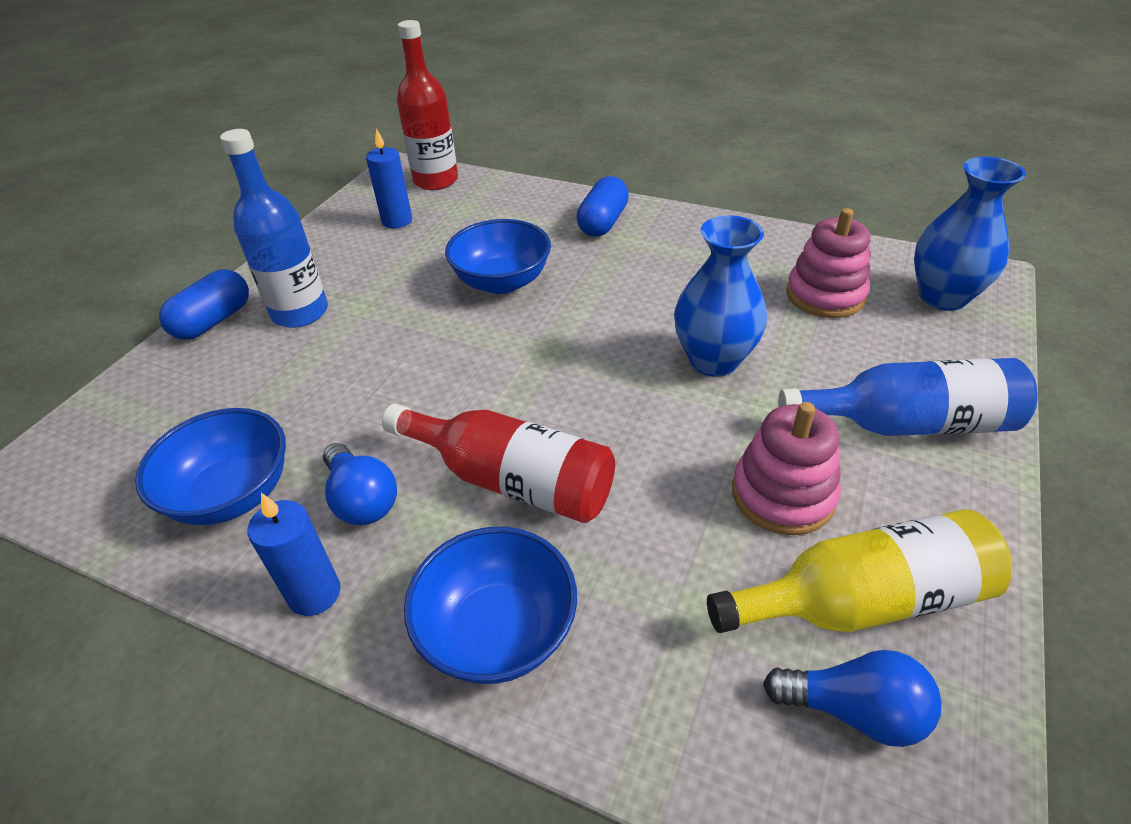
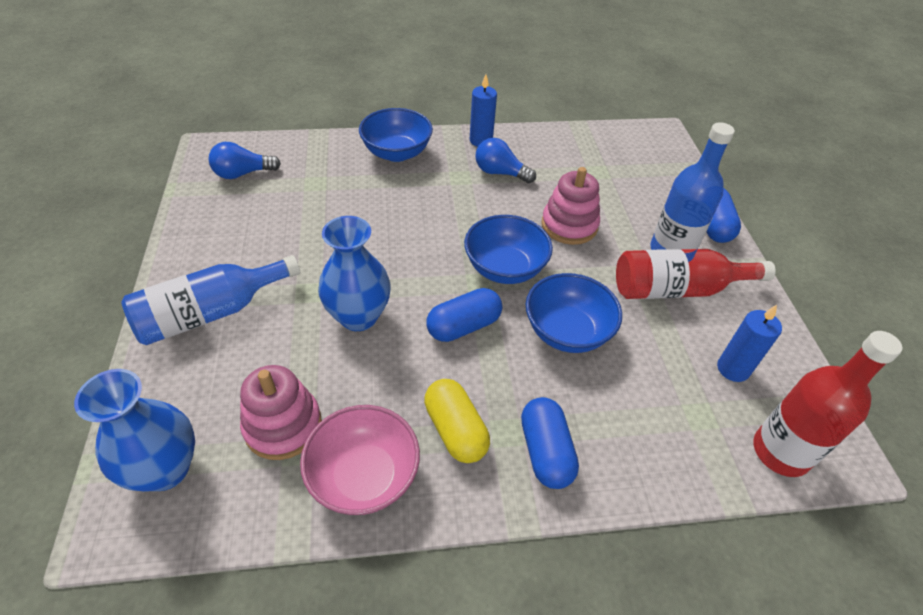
camera: 145 degrees right, 5 degrees up
blue bowl [135,408,286,525] -> blue bowl moved to [464,215,553,284]
red bottle [382,404,615,523] -> red bottle moved to [616,249,776,299]
yellow bottle [707,509,1012,633] -> none
pink stacking toy [732,402,841,535] -> pink stacking toy moved to [542,167,600,245]
none -> pink bowl [300,405,420,515]
none -> yellow capsule [424,379,490,463]
none -> blue capsule [426,288,502,342]

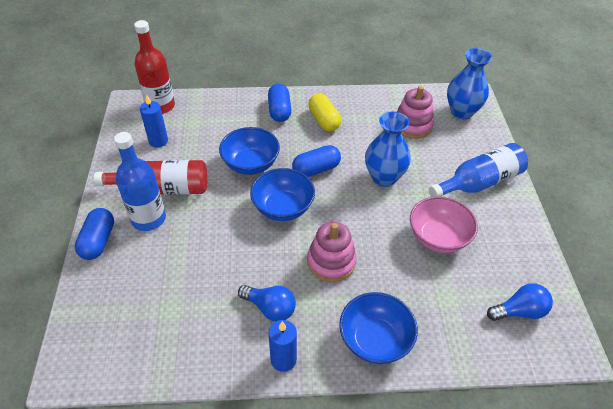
camera: 175 degrees left, 0 degrees up
pink bowl [300,405,420,515] -> pink bowl moved to [410,196,478,253]
pink stacking toy [542,167,600,245] -> pink stacking toy moved to [307,222,357,282]

